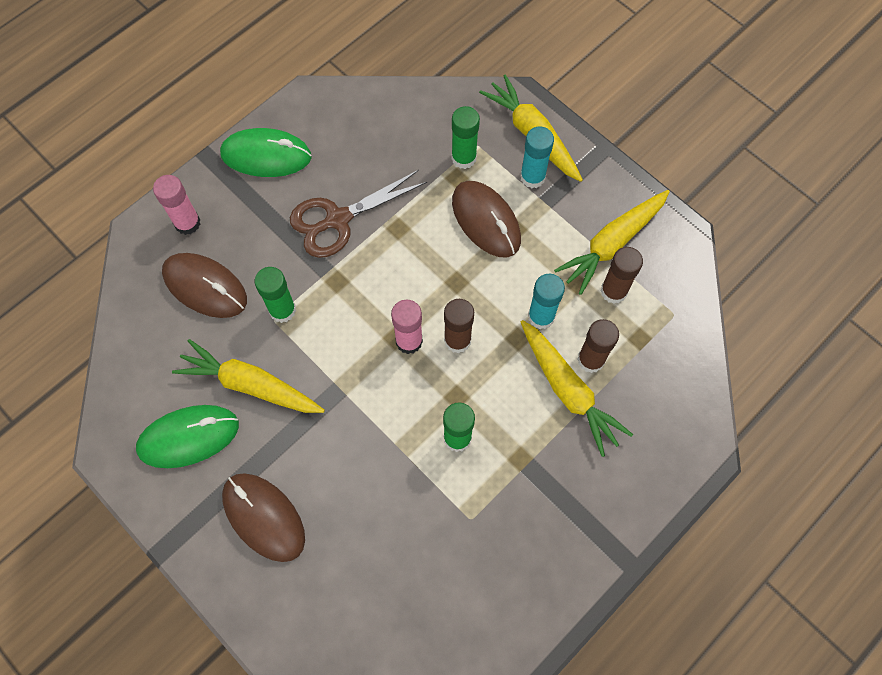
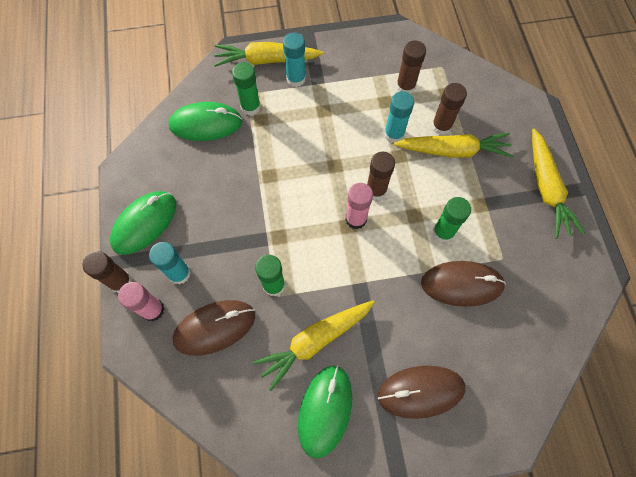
camera: 55 degrees left, 0 degrees up
brown scissors [290,170,427,258] -> none
brown mouse [452,181,521,258] -> brown mouse moved to [421,261,506,307]
yellow carrot [554,190,670,295] -> yellow carrot moved to [532,128,585,239]
none -> brown glue stick [82,251,132,293]
none -> turquoise glue stick [149,242,191,284]
none -> green mouse [168,102,242,141]

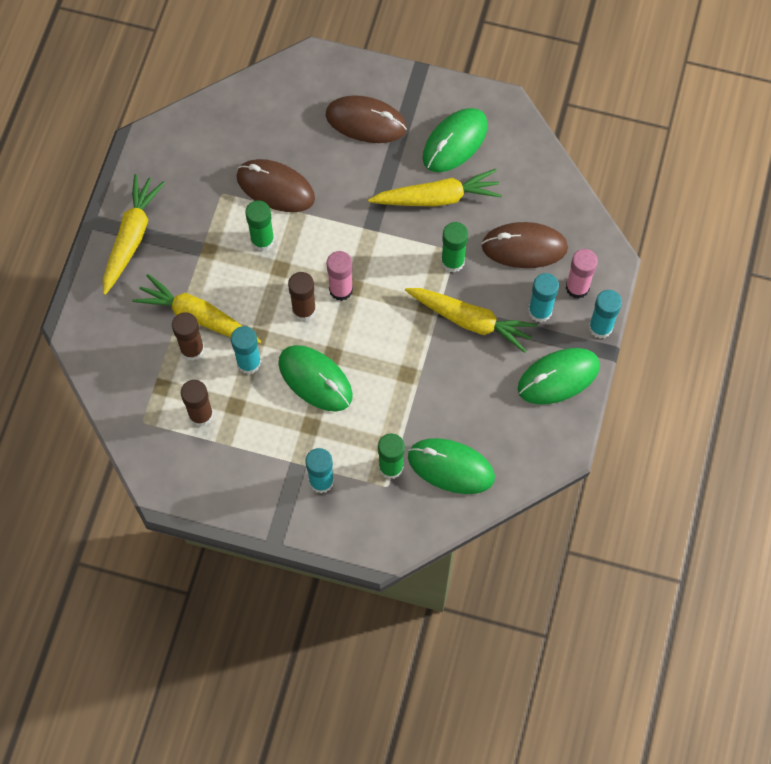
camera: 155 degrees left, 0 degrees up
brown glue stick [82,251,132,293] -> turquoise glue stick [589,290,622,339]
yellow carrot [214,42,324,67] -> yellow carrot moved to [405,288,537,353]
none -> green mouse [278,345,353,412]

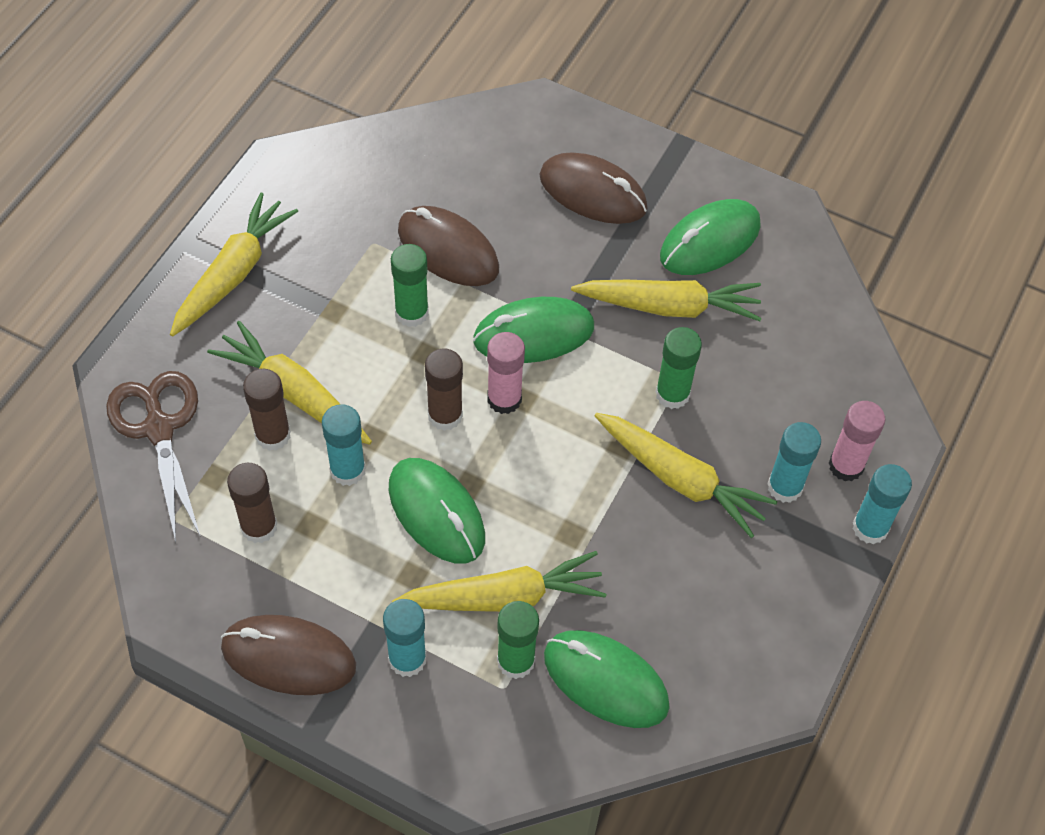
camera: 10 degrees right, 10 degrees down
brown mouse [481,222,568,268] -> brown mouse moved to [221,615,356,695]
green mouse [518,348,600,405] -> green mouse moved to [473,297,594,363]
none -> brown scissors [106,371,200,542]
none -> yellow carrot [392,551,607,612]

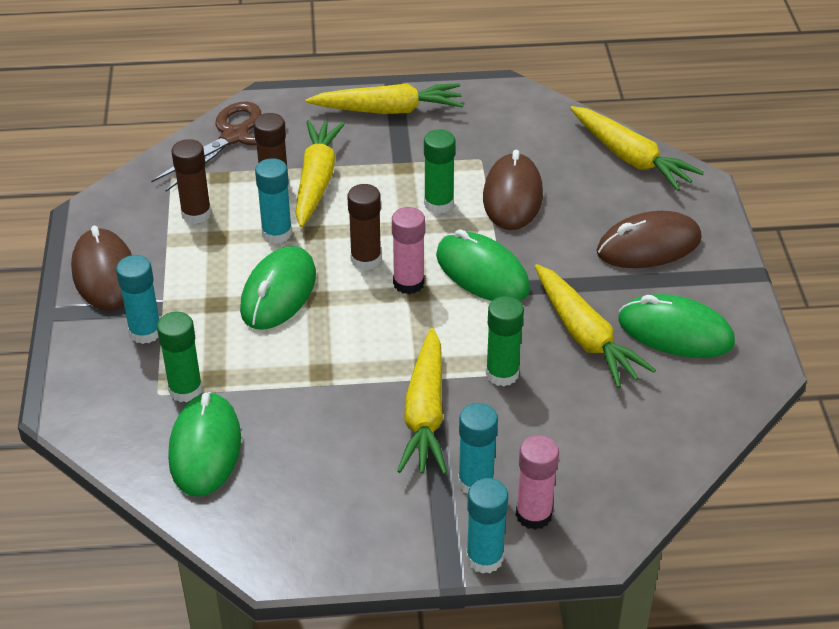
camera: 60 degrees right, 15 degrees down
yellow carrot [392,551,607,612] -> yellow carrot moved to [570,106,704,191]
brown mouse [540,152,648,224] -> brown mouse turned 75 degrees clockwise [597,211,702,268]

